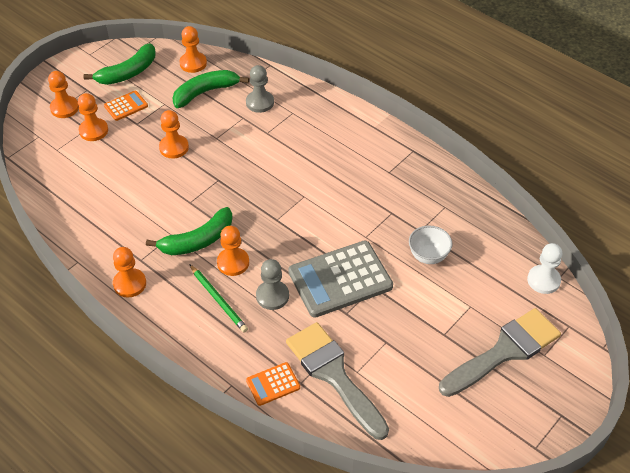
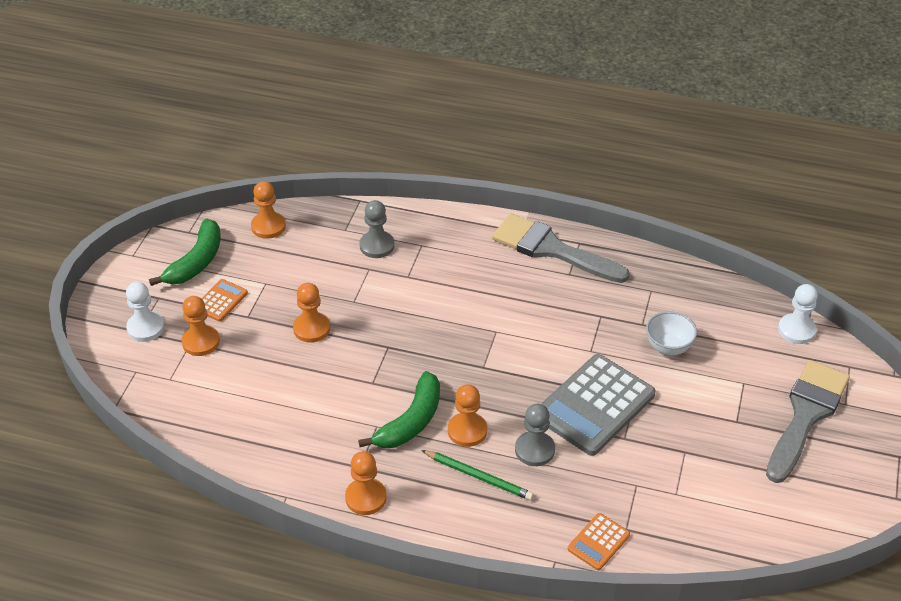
camera: 25 degrees left, 5 degrees down
orange pawn [48,71,79,118] -> white pawn [126,282,164,342]
green banana [172,70,249,108] -> none
grey brush [286,322,389,440] -> grey brush moved to [492,214,630,283]

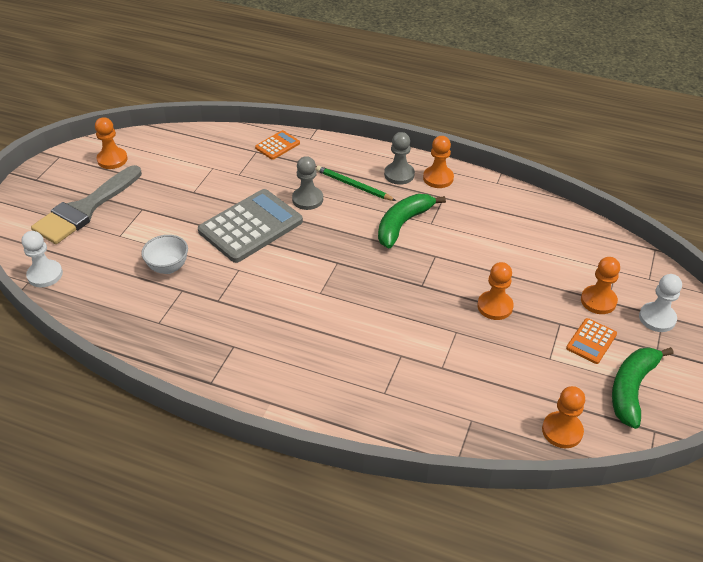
camera: 175 degrees left, 0 degrees up
grey pawn [359,200,395,258] -> grey pawn moved to [384,132,415,185]
orange pawn [448,384,487,447] -> orange pawn moved to [95,117,128,169]
grey brush [492,214,630,283] -> none

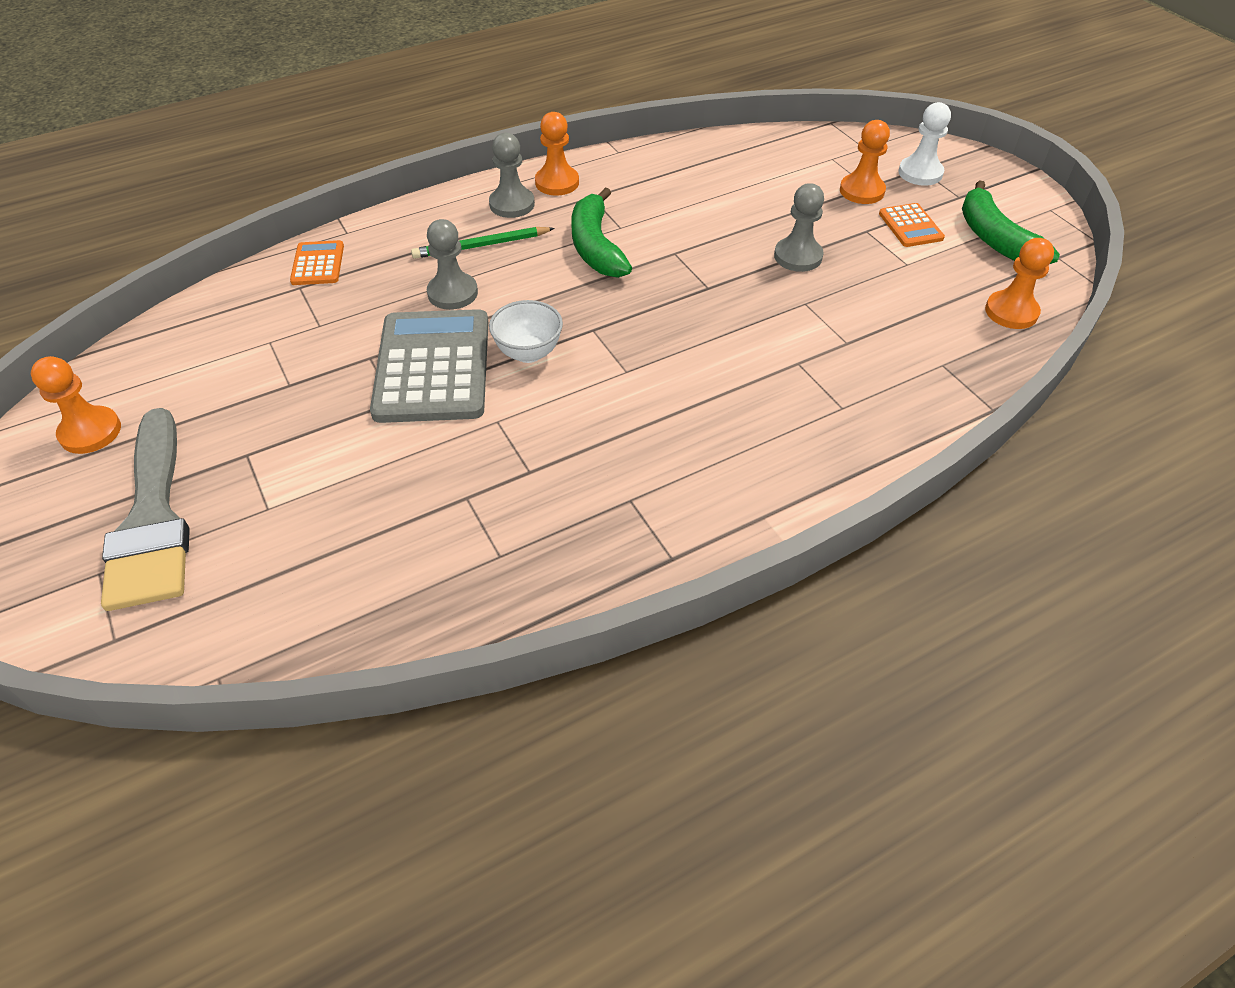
camera: 50 degrees left, 5 degrees up
white pawn [22,231,63,287] -> none
white bowl [141,235,188,274] -> white bowl moved to [489,300,563,363]
orange pawn [477,262,514,320] -> grey pawn [774,183,824,272]

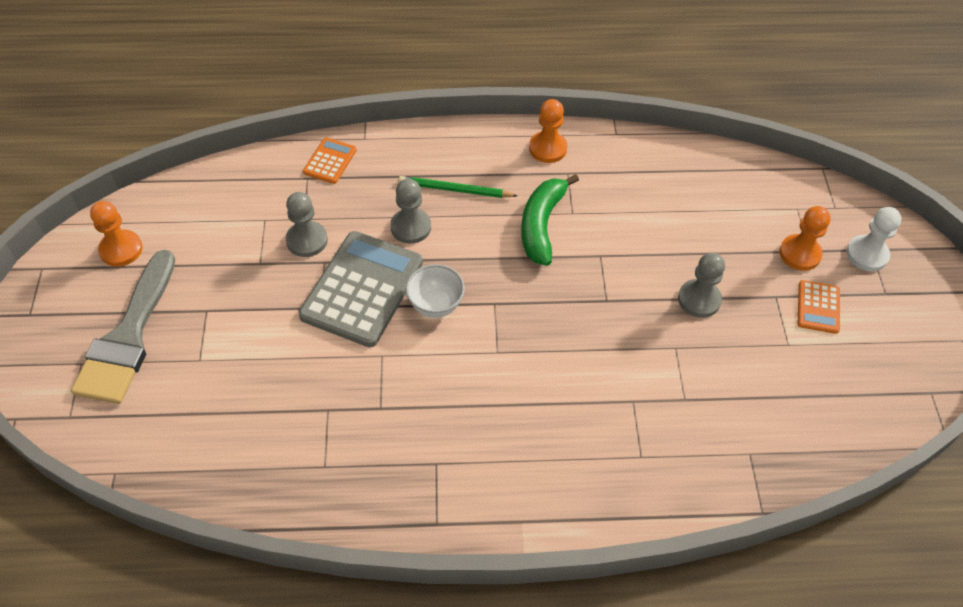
camera: 25 degrees right, 5 degrees up
grey pawn [489,133,535,218] -> grey pawn moved to [285,192,328,257]
green banana [962,180,1060,264] -> none
orange pawn [985,238,1054,329] -> none

